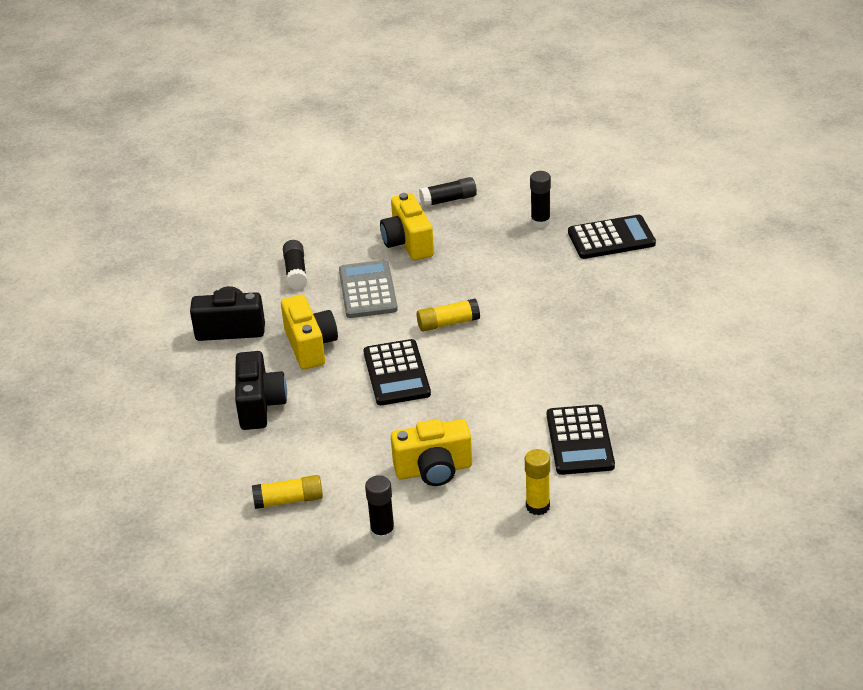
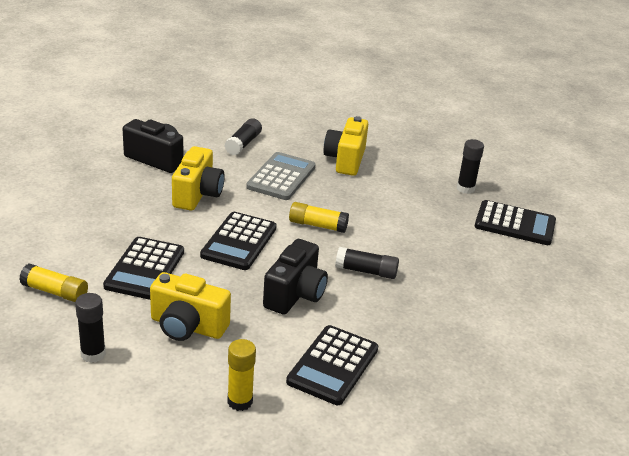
camera: 25 degrees right, 5 degrees down
black camera [235,351,287,430] -> black camera moved to [263,239,328,315]
black glue stick [419,177,477,207] -> black glue stick moved to [335,247,399,279]
none -> black calculator [103,237,184,300]

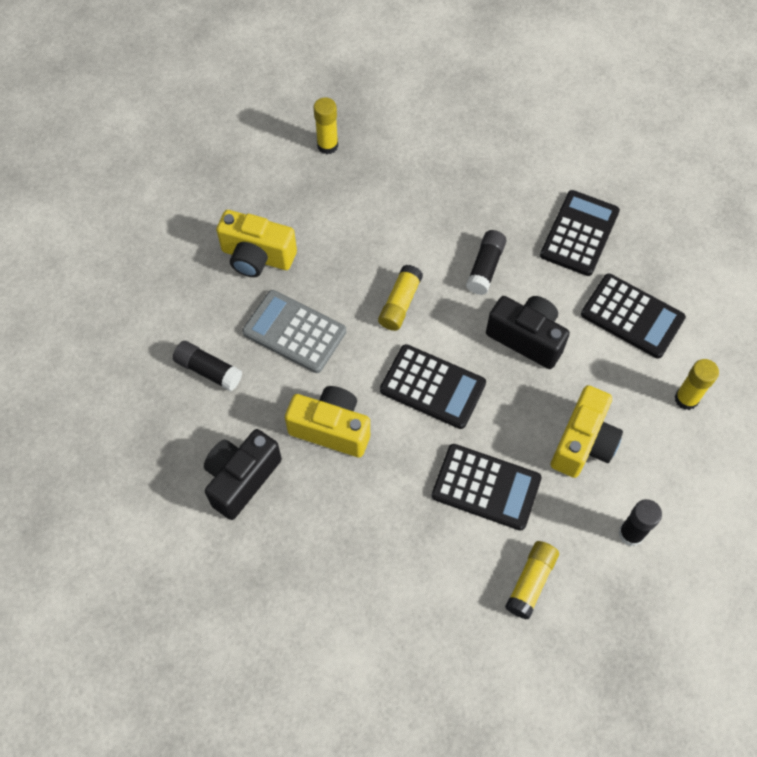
camera: 80 degrees left, 30 degrees up
black glue stick [457,139,484,194] -> yellow glue stick [314,97,338,154]
black calculator [475,200,556,245] -> black calculator moved to [540,190,620,276]

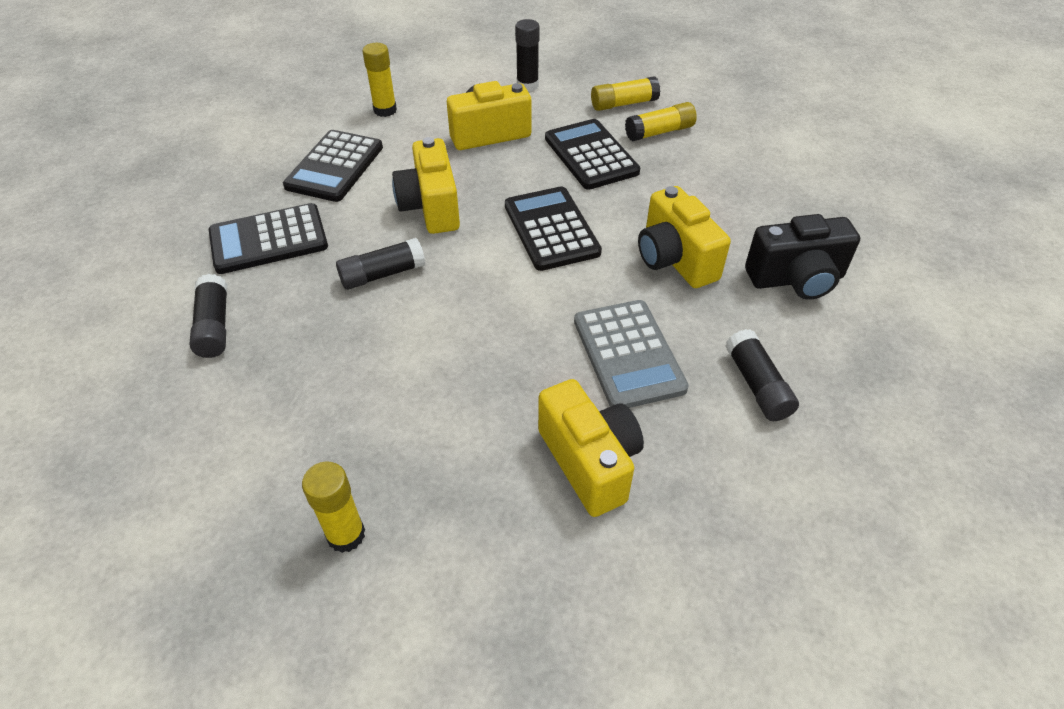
camera: 135 degrees left, 15 degrees down
yellow glue stick [378,265,423,331] -> yellow glue stick moved to [625,102,697,142]
black camera [486,296,570,369] -> yellow camera [392,137,460,234]
black calculator [581,274,686,358] -> black calculator turned 150 degrees counterclockwise [283,130,383,202]
none -> black glue stick [190,274,227,358]

